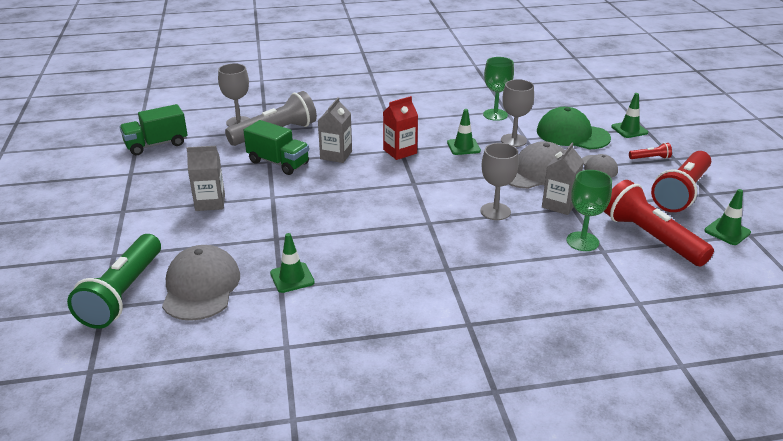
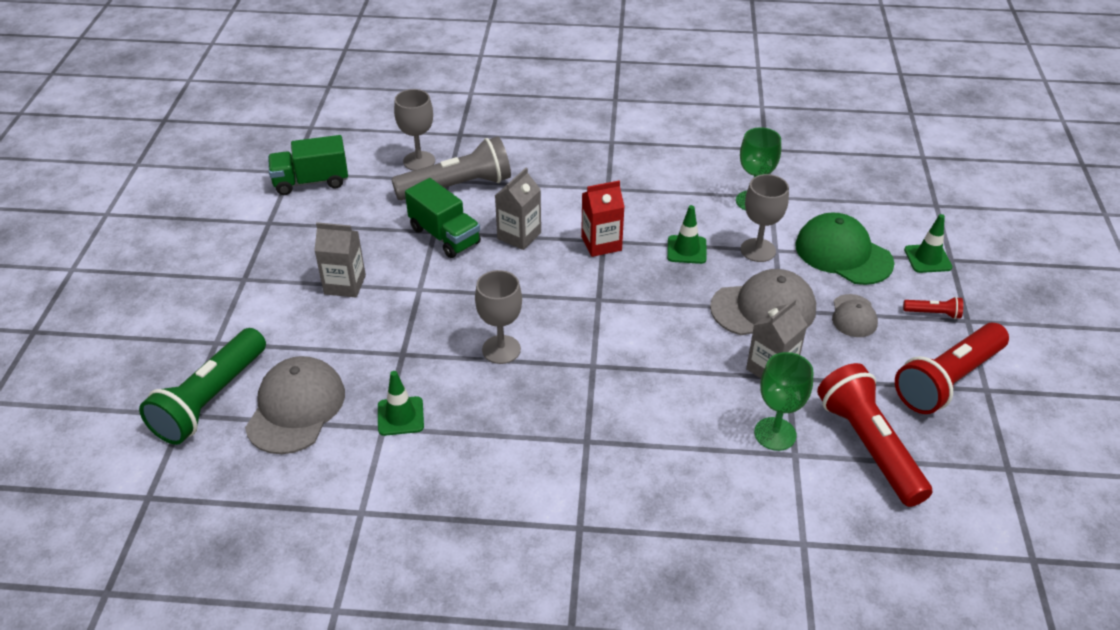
camera: 15 degrees right, 10 degrees up
grey goblet [480,143,519,220] -> grey goblet moved to [475,270,522,364]
green traffic cone [704,189,751,245] -> none

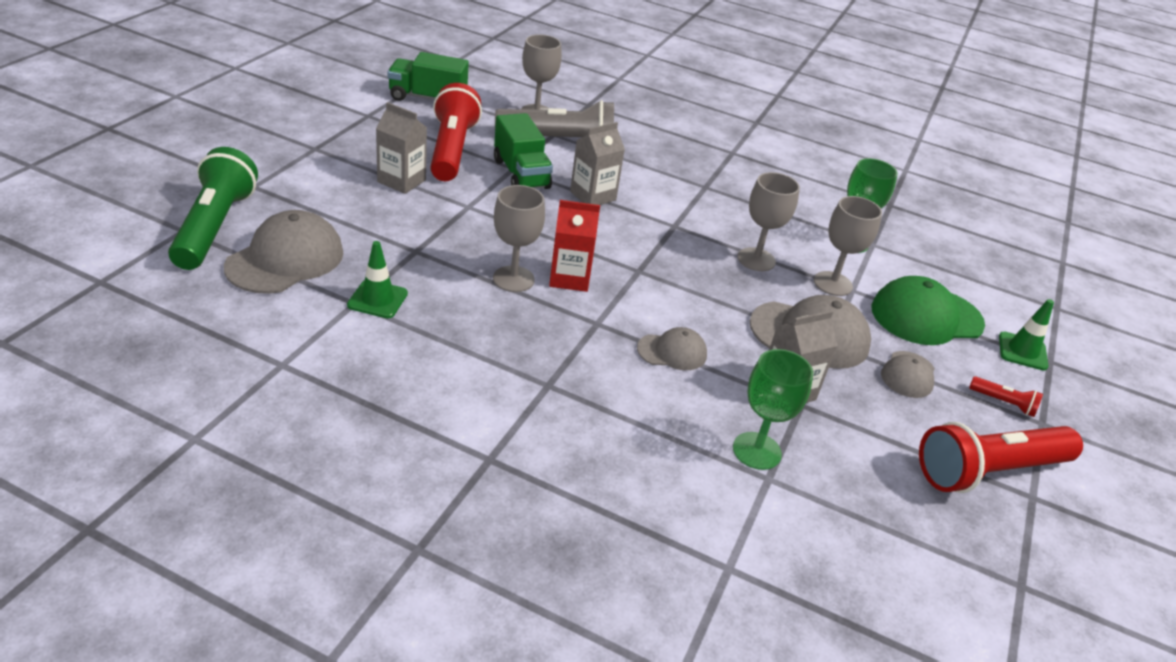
camera: 15 degrees right, 5 degrees down
green flashlight [139,328,266,445] -> green flashlight turned 135 degrees clockwise [168,147,258,270]
red carton [581,181,625,257] -> red carton moved to [549,200,600,292]
green traffic cone [667,205,707,264] -> grey goblet [738,172,800,271]
green cap [795,212,894,285] -> green cap turned 75 degrees counterclockwise [871,276,985,345]
red flashlight [817,363,932,507] -> red flashlight moved to [430,83,482,181]
none -> grey cap [637,327,707,370]

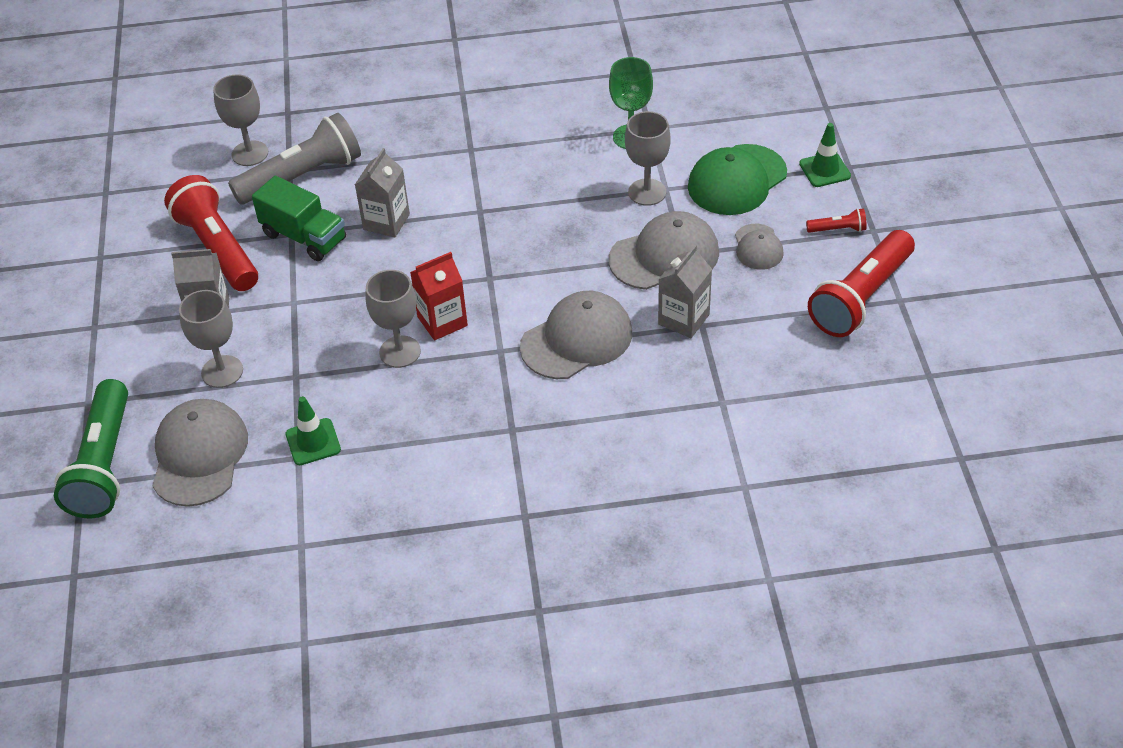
camera: 25 degrees left, 10 degrees up
green flashlight [168,147,258,270] -> green flashlight turned 150 degrees counterclockwise [54,379,128,518]
green truck [388,52,469,101] -> none
grey cap [637,327,707,370] -> grey cap [520,291,632,379], size x1.79
green goblet [733,349,813,470] -> none
grey goblet [738,172,800,271] -> grey goblet moved to [179,290,243,388]

